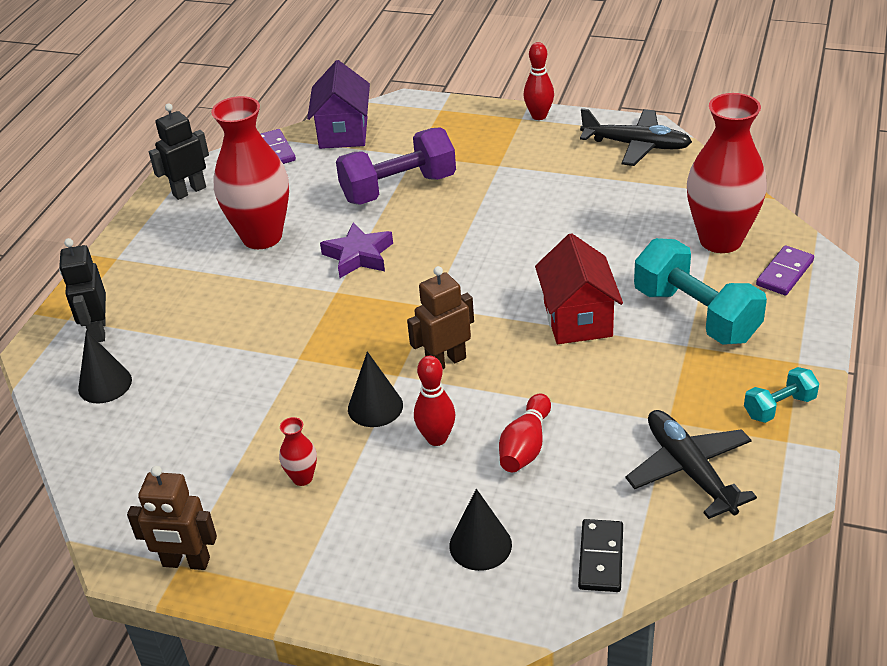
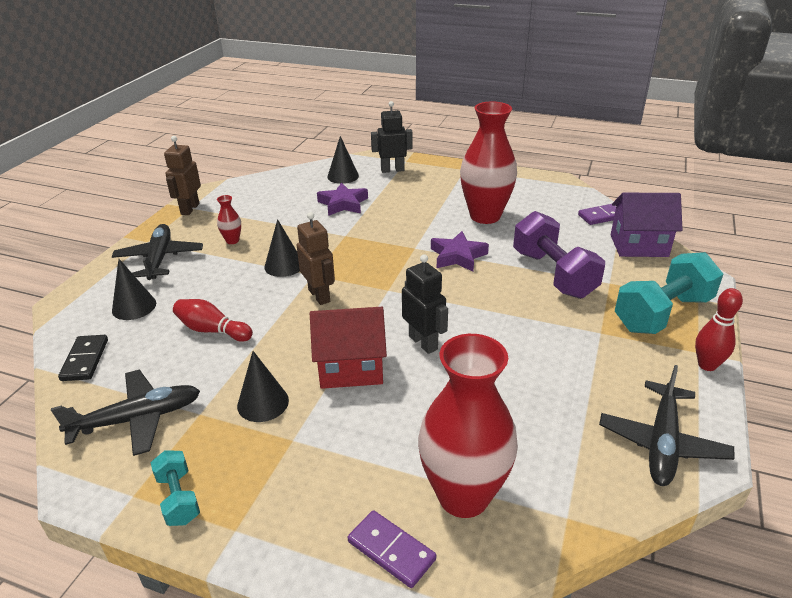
camera: 90 degrees right, 5 degrees down
black robot [149,103,209,200] -> black robot moved to [402,254,448,354]
red bowling pin [414,356,455,446] -> none
black domino [578,519,623,592] -> black domino turned 75 degrees clockwise [58,335,108,381]
turquoise dumbbell [634,238,767,345] -> turquoise dumbbell moved to [615,252,723,334]
none -> black plane [112,224,203,280]
none -> black cone [237,351,289,422]
none -> purple star [317,182,368,216]

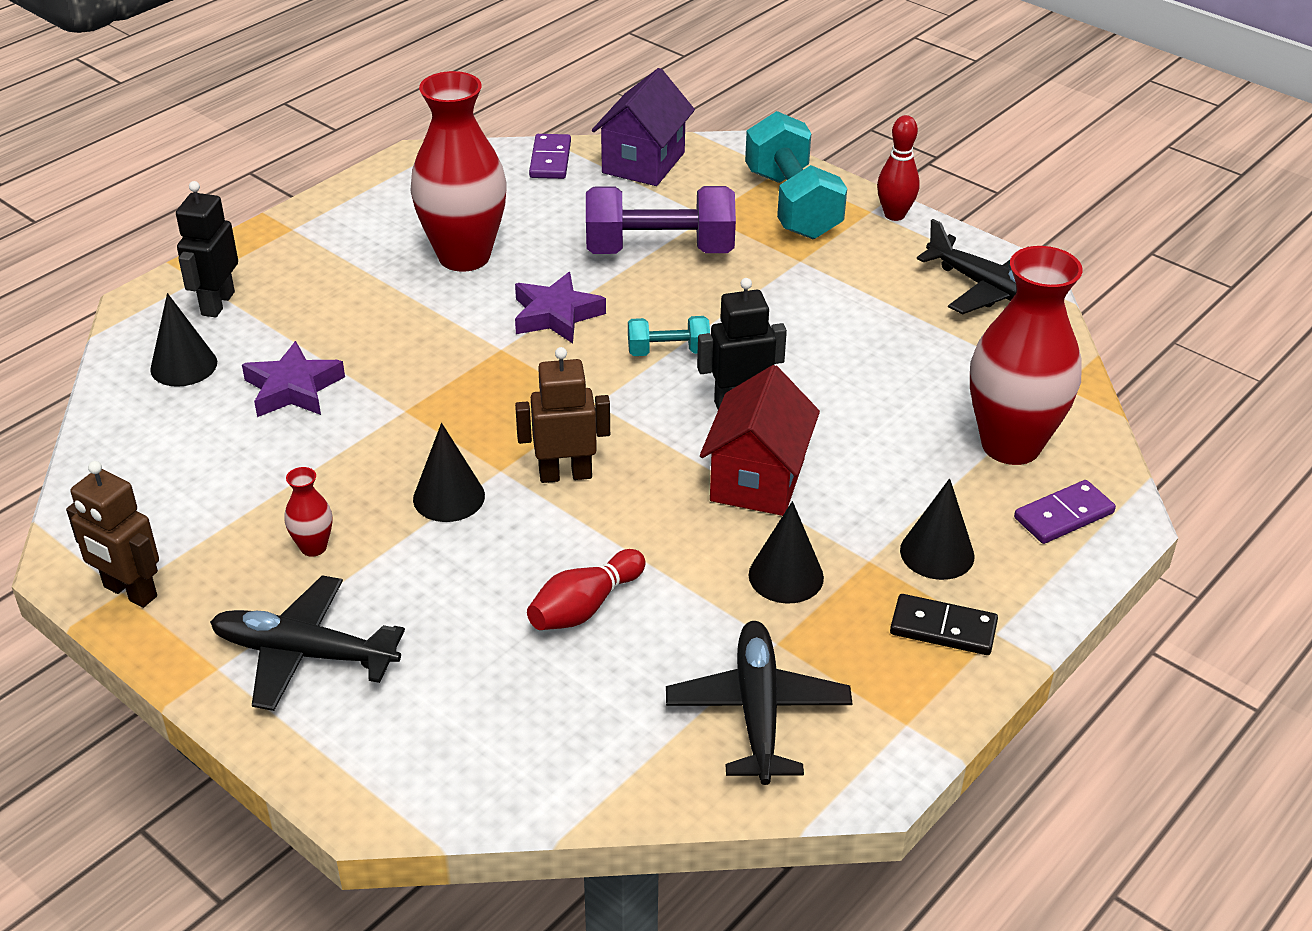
camera: 70 degrees left, 5 degrees up
black domino [58,335,108,381] -> black domino moved to [890,594,998,655]
black cone [112,259,156,320] -> black cone moved to [900,478,975,580]
turquoise dumbbell [151,450,200,526] -> turquoise dumbbell moved to [628,316,710,356]

